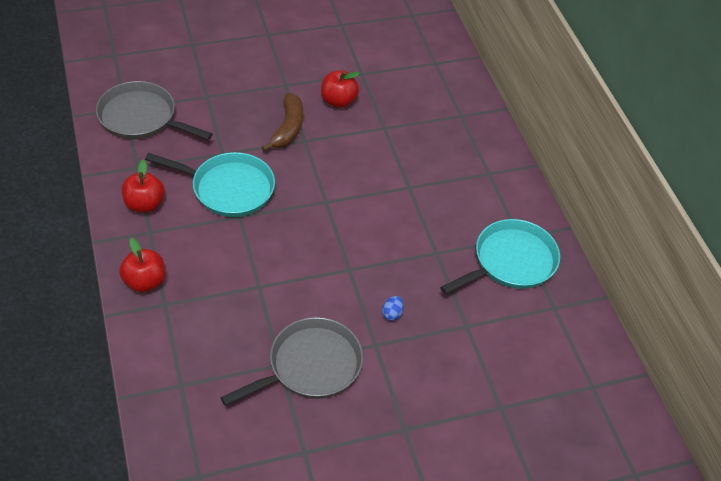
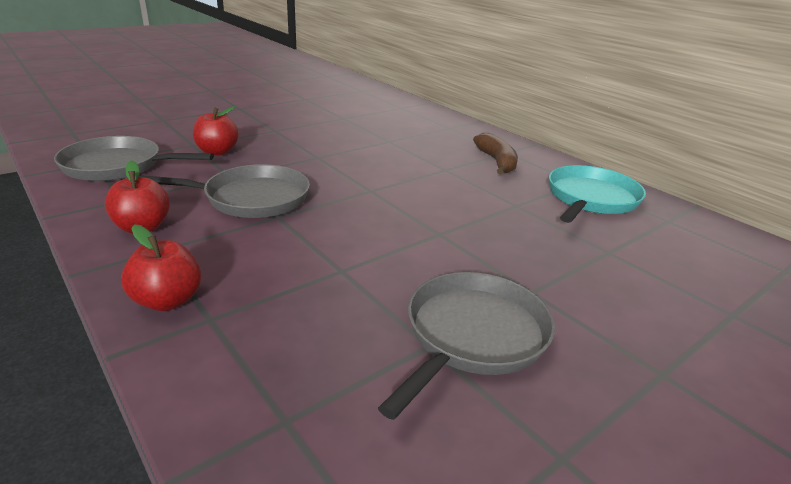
camera: 20 degrees left, 20 degrees down
turquoise pan [145,152,275,217] -> grey pan [139,164,310,218]
brown banana [262,93,303,152] -> brown banana moved to [473,133,518,174]
red apple [321,71,360,108] -> red apple moved to [193,106,239,155]
blue egg [382,296,404,321] -> none

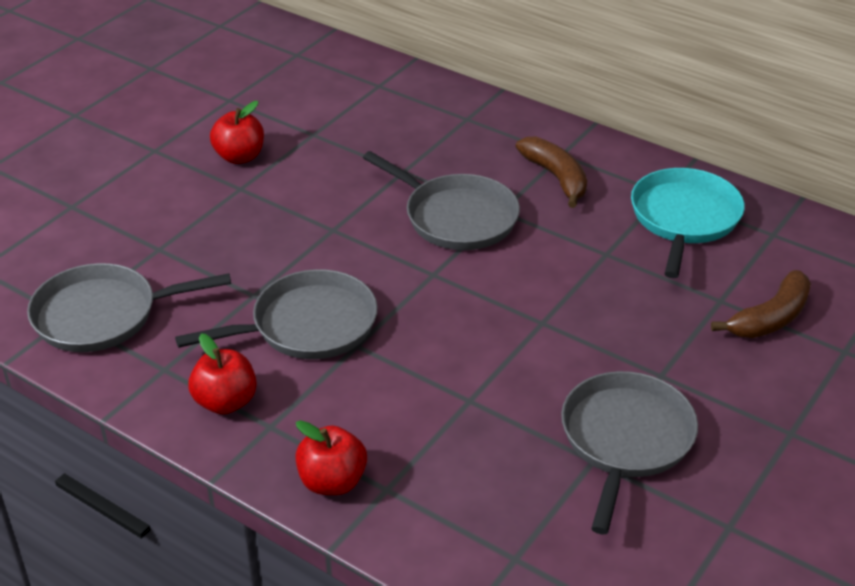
camera: 15 degrees left, 10 degrees up
red apple [193,106,239,155] -> red apple moved to [210,101,264,164]
none -> grey pan [363,151,520,250]
none -> brown banana [711,270,811,338]

